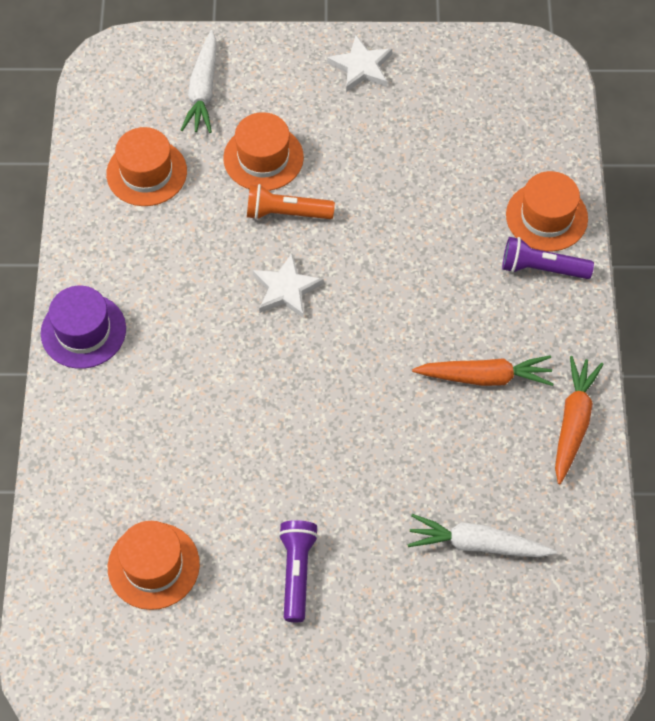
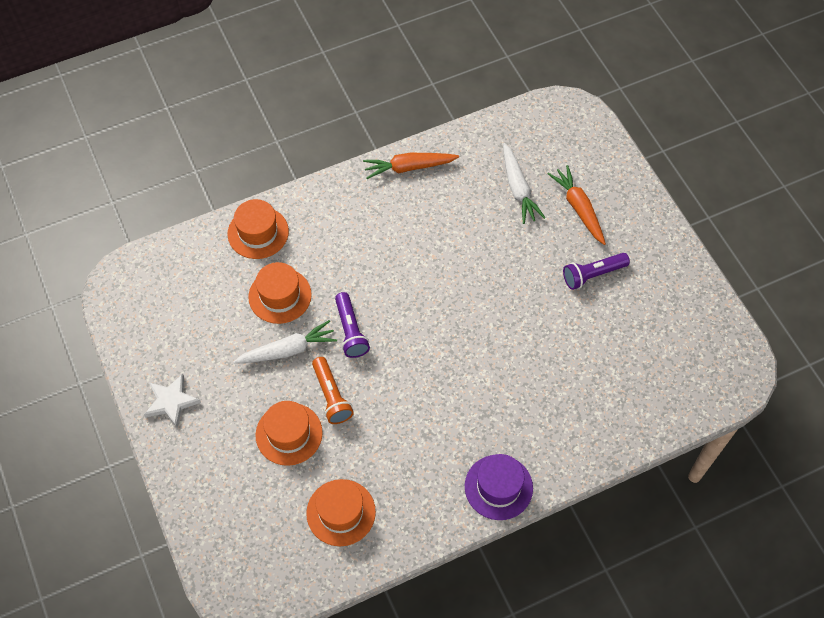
camera: 115 degrees left, 0 degrees up
orange hat [108,521,200,610] -> orange hat moved to [248,262,312,324]
white carrot [181,30,217,133] -> white carrot moved to [233,320,337,364]
white star [253,253,324,318] -> none
orange carrot [412,355,553,386] -> orange carrot moved to [548,165,606,245]
purple flashlight [502,237,594,279] -> purple flashlight moved to [335,292,370,358]

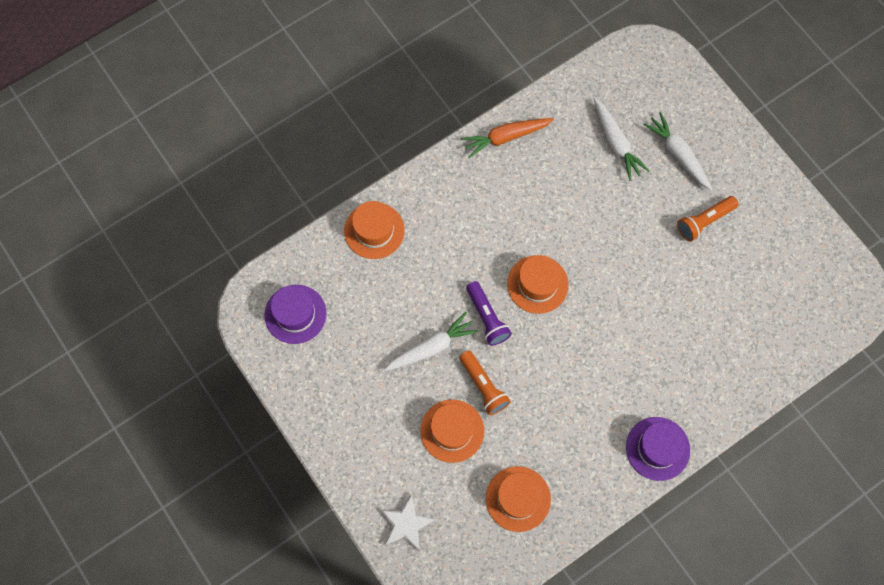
camera: 10 degrees left, 10 degrees up
white star [144,374,201,428] -> white star moved to [381,495,435,551]
orange hat [248,262,312,324] -> orange hat moved to [507,255,569,314]
orange carrot [548,165,606,245] -> white carrot [643,112,712,190]
purple flashlight [563,253,630,290] -> orange flashlight [677,196,739,241]
none -> purple hat [265,285,327,344]

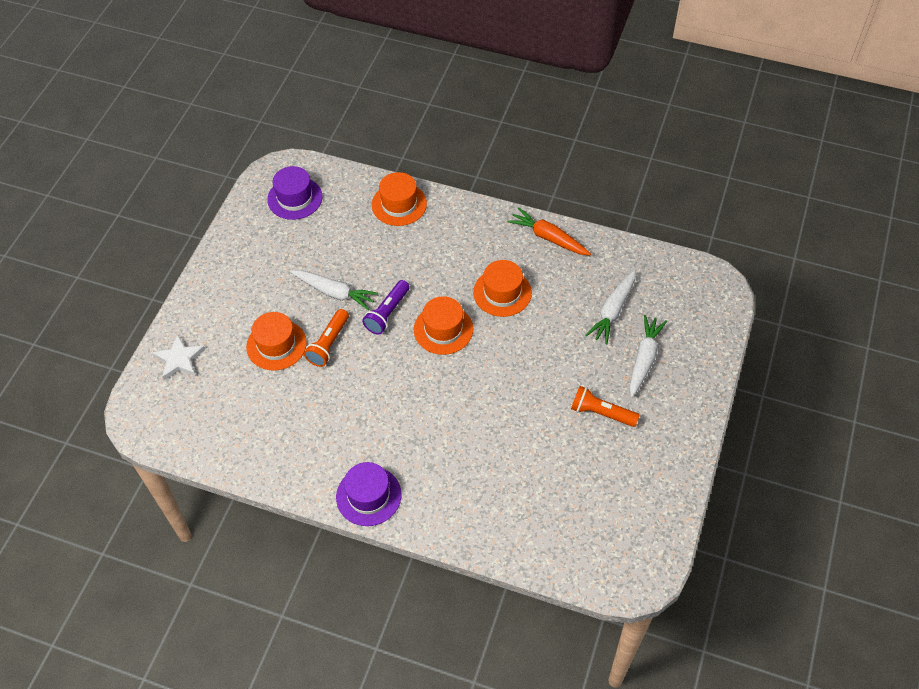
camera: 55 degrees right, 15 degrees down
orange hat [486,466,551,532] -> orange hat moved to [473,260,532,317]

